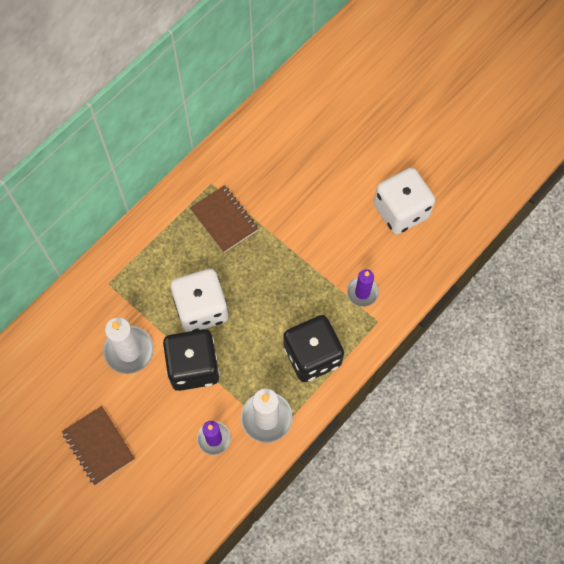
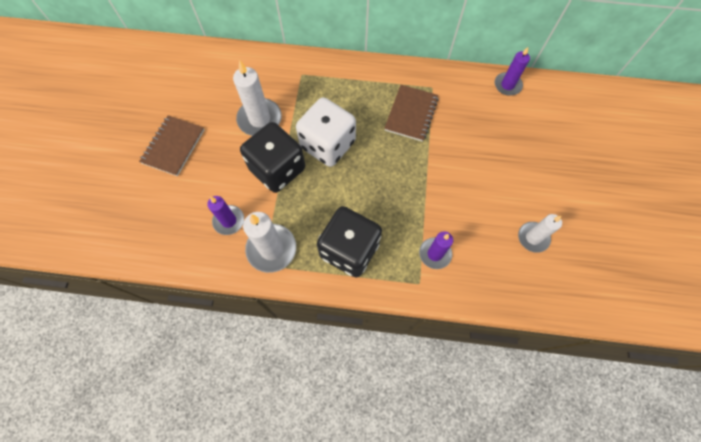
camera: 55 degrees right, 0 degrees up
white dice [374,167,435,234] -> white candle [518,214,562,253]
none -> purple candle [495,47,530,96]

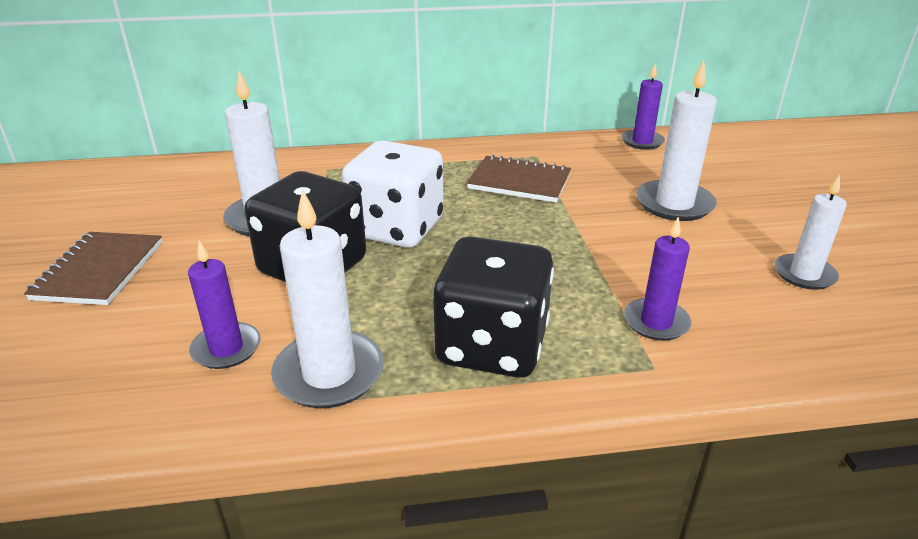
camera: 15 degrees left, 35 degrees down
brown notebook [384,85,438,142] -> brown notebook turned 75 degrees counterclockwise [467,155,571,203]
none -> white candle [636,60,717,221]

